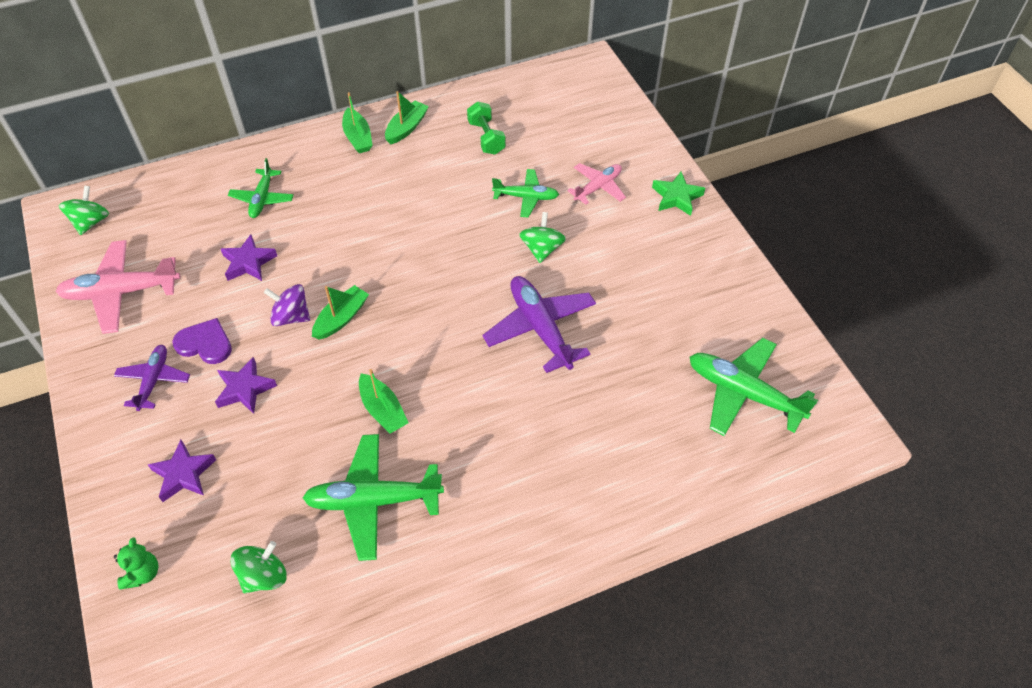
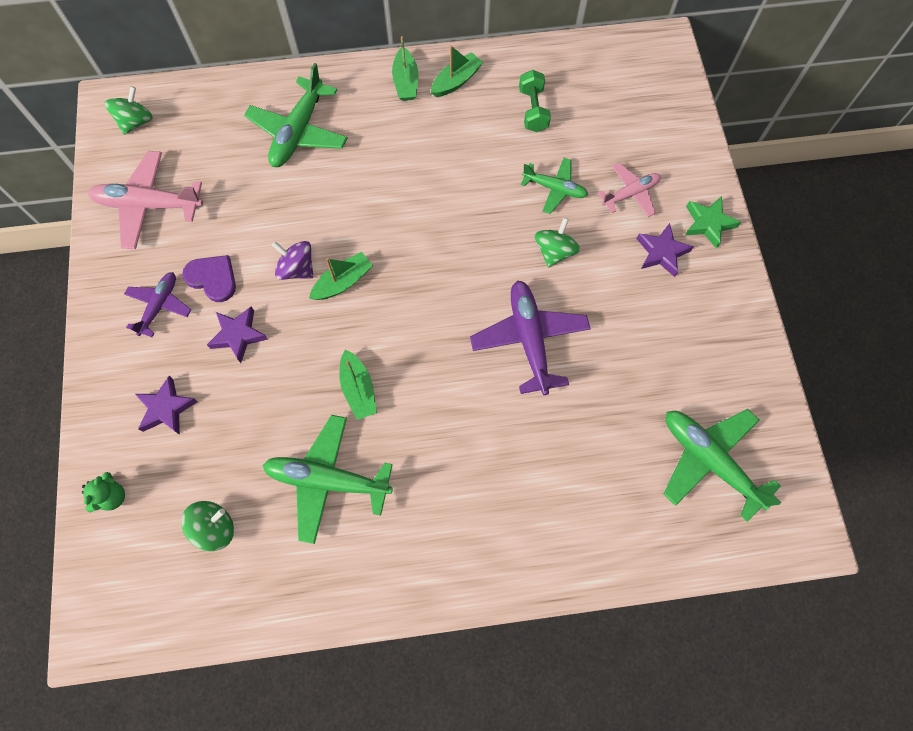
camera: 15 degrees right, 15 degrees up
purple star [221,234,277,281] -> purple star moved to [636,223,694,277]
green plane [228,158,294,218] -> green plane [244,63,348,167], size x1.65

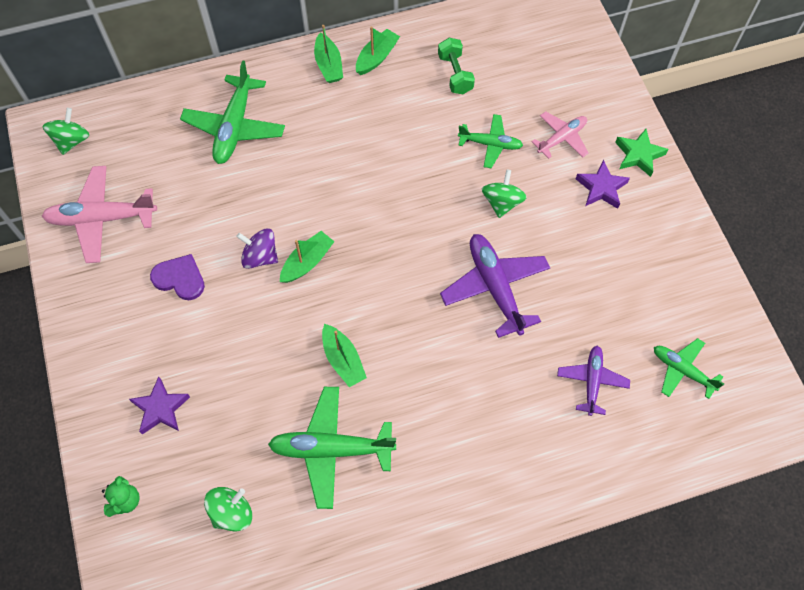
camera: 10 degrees left, 5 degrees down
purple plane [124,272,191,337] -> purple plane moved to [557,346,630,416]
purple star [207,306,268,363] -> none
green plane [663,409,782,522] -> green plane [654,338,724,399], size x0.60

